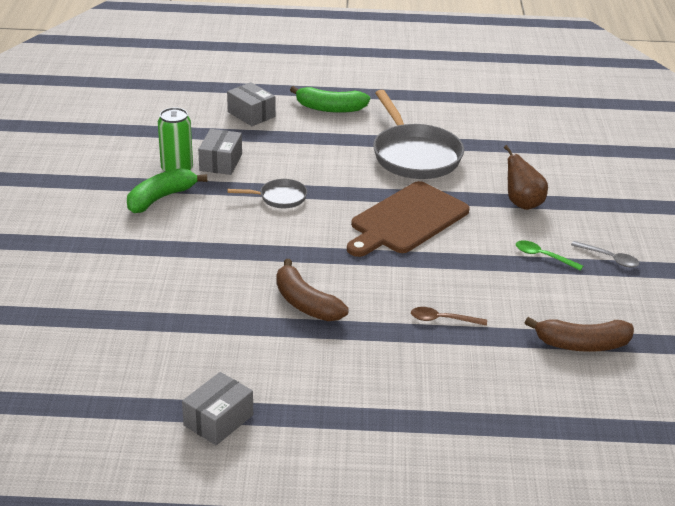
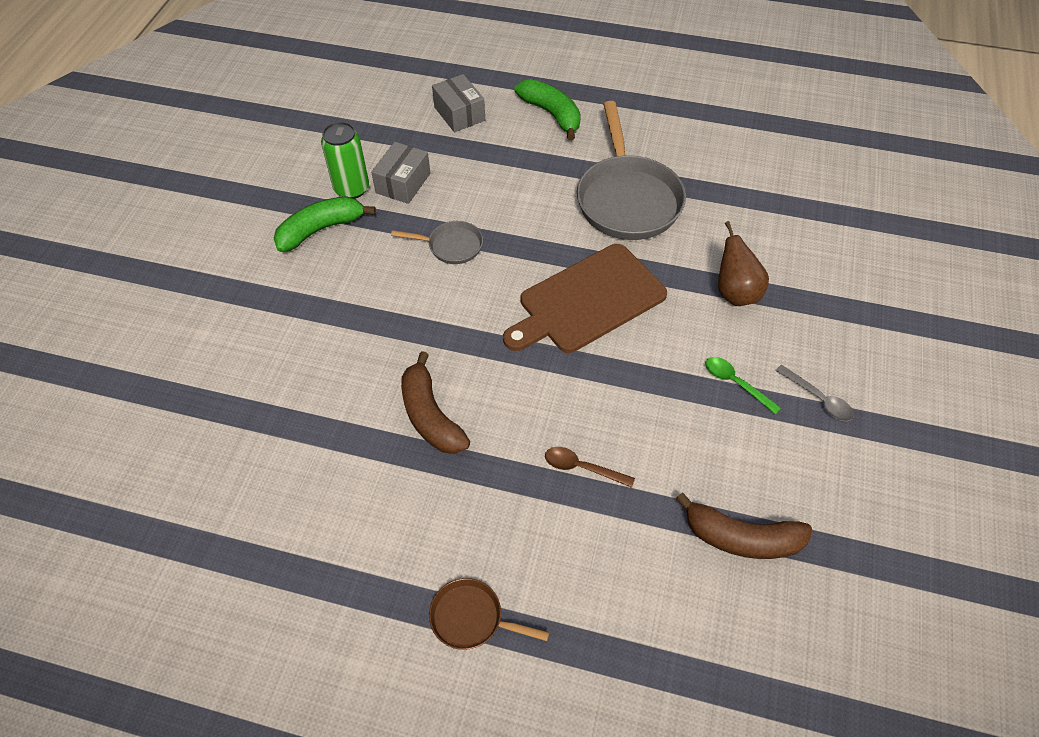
camera: 15 degrees right, 20 degrees up
grey box [182,372,253,445] -> none
green banana [290,86,370,113] -> green banana turned 150 degrees counterclockwise [514,79,581,140]
none -> brown pan [429,578,549,650]

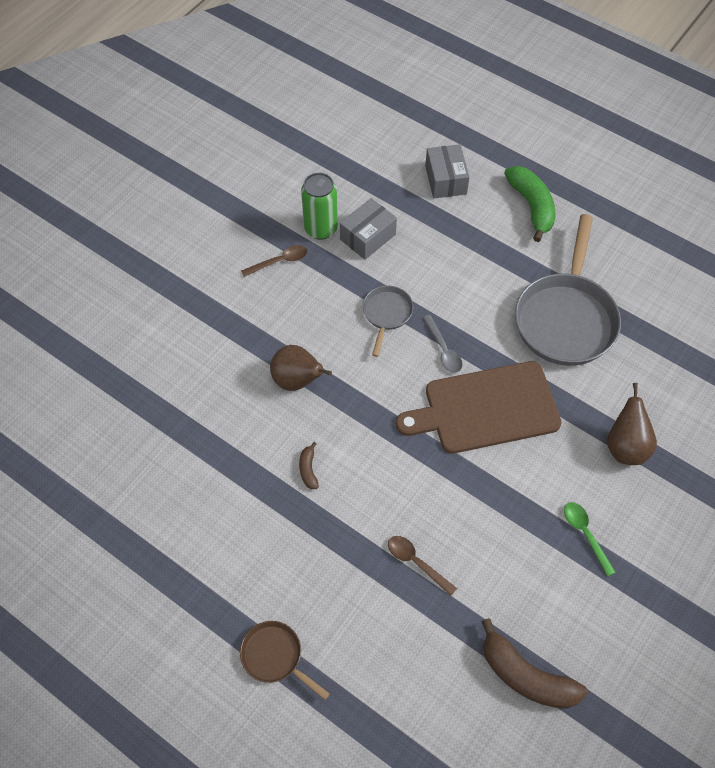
camera: 20 degrees right, 5 degrees up
green banana [274,196,376,252] -> brown spoon [241,245,308,277]
grey pan [391,221,483,264] -> grey pan turned 105 degrees counterclockwise [363,285,413,357]
brown banana [401,351,470,454] -> brown banana [299,442,319,489], size x0.47
grey spoon [776,365,854,421] -> grey spoon moved to [423,315,462,373]
none -> brown pear [270,345,332,391]

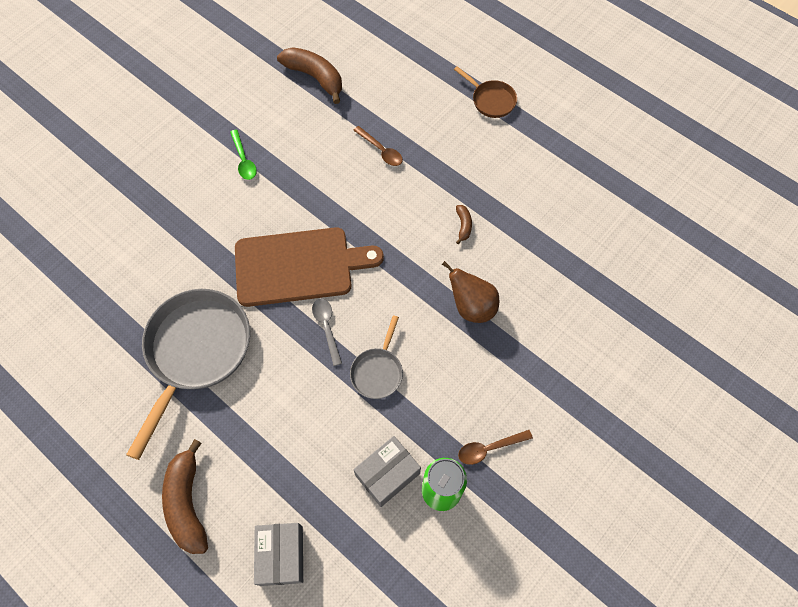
camera: 175 degrees left, 5 degrees up
green banana [504,166,556,242] -> brown banana [162,439,208,554]
brown pear [607,383,657,465] -> none

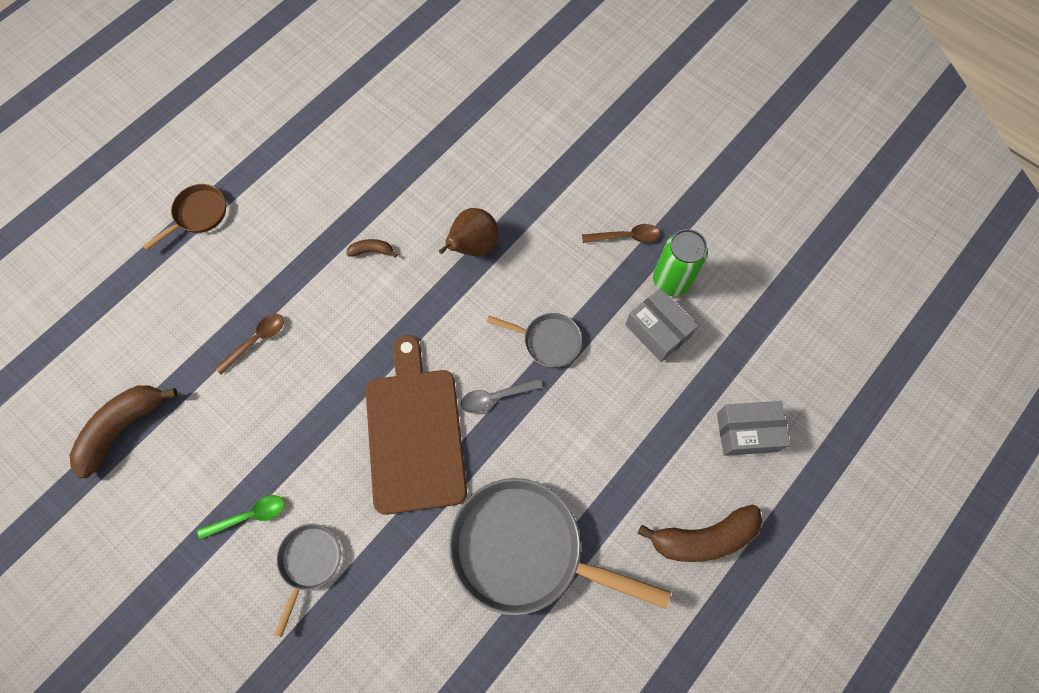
camera: 90 degrees left, 5 degrees up
brown spoon [458,430,533,465] -> brown spoon turned 75 degrees counterclockwise [582,224,660,243]
none -> grey pan [274,524,341,637]

